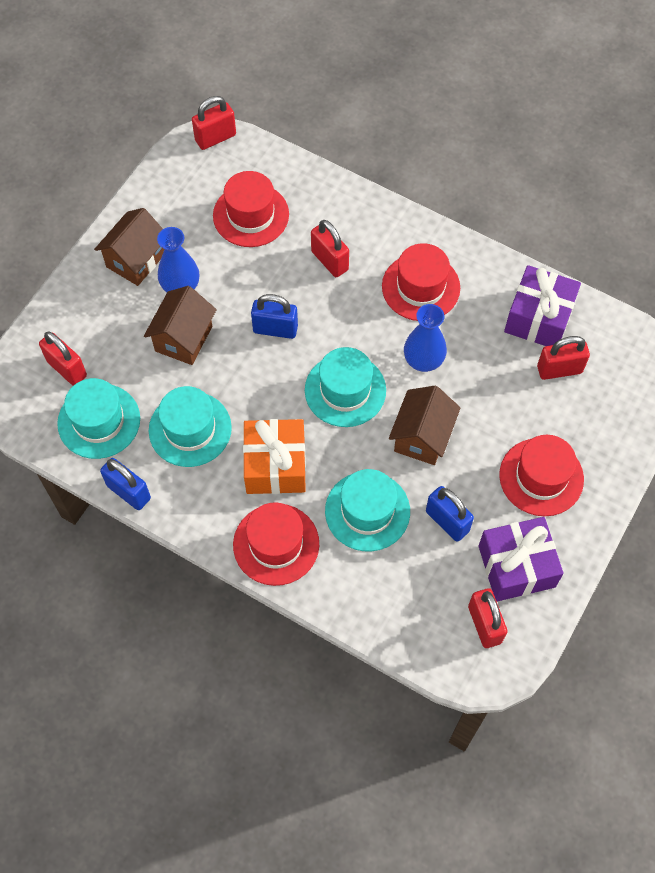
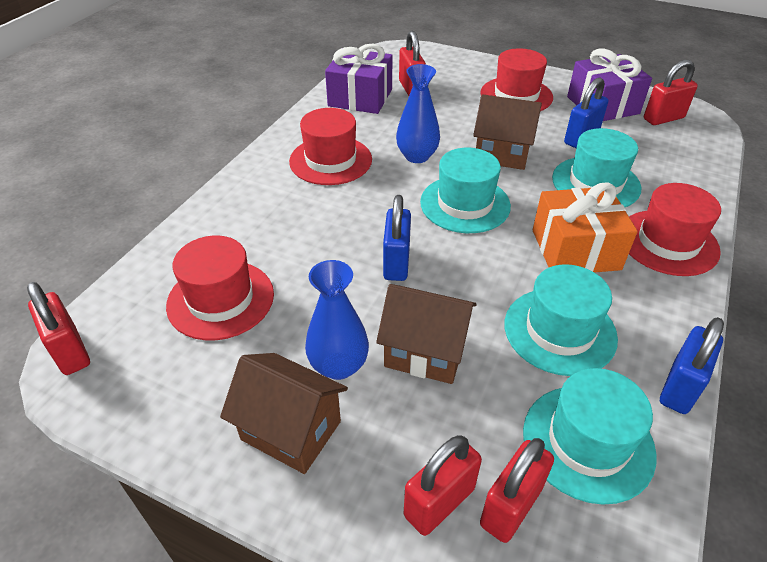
camera: 95 degrees left, 20 degrees down
red padlock [311,220,349,277] -> red padlock moved to [404,435,482,536]

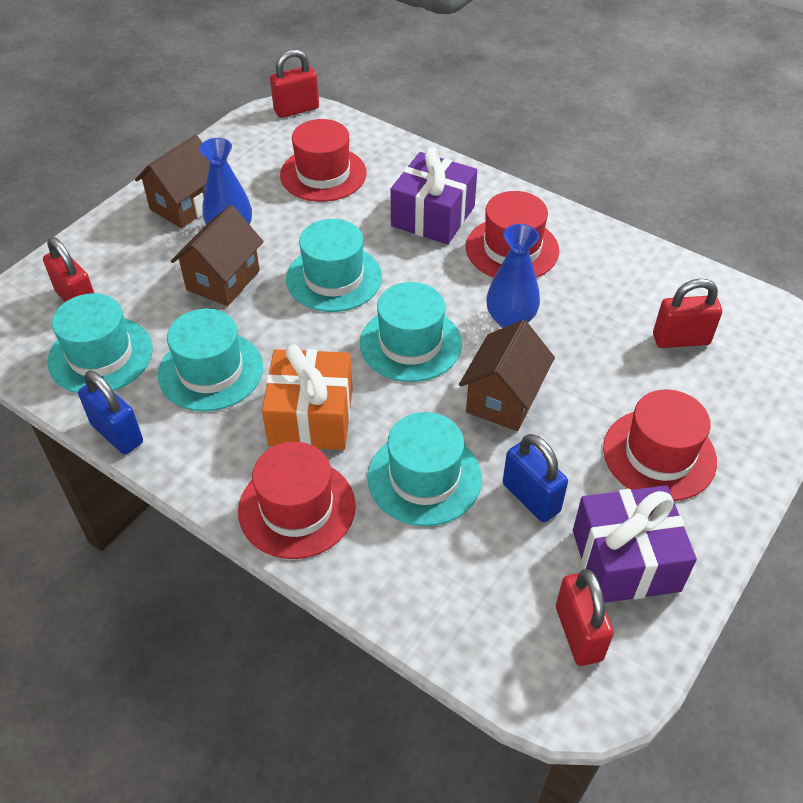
camera: 100 degrees right, 5 degrees up
purple gift [325,43,393,114] -> purple gift moved to [391,148,477,244]
blue padlock [383,195,411,281] -> turquoise hat [286,219,382,312]
red padlock [404,435,482,536] -> none

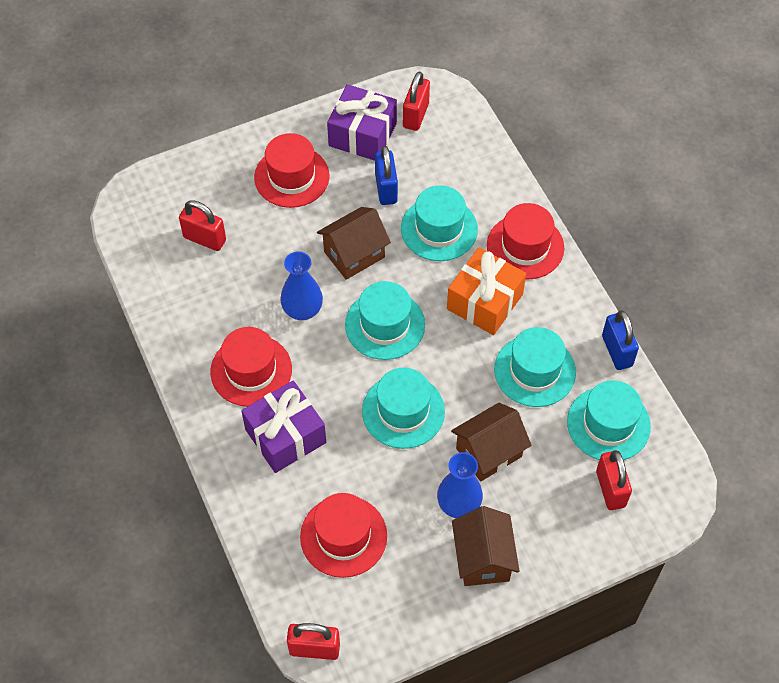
camera: 150 degrees left, 10 degrees up
brown house [135,135,210,228] -> brown house turned 75 degrees counterclockwise [452,506,520,586]

